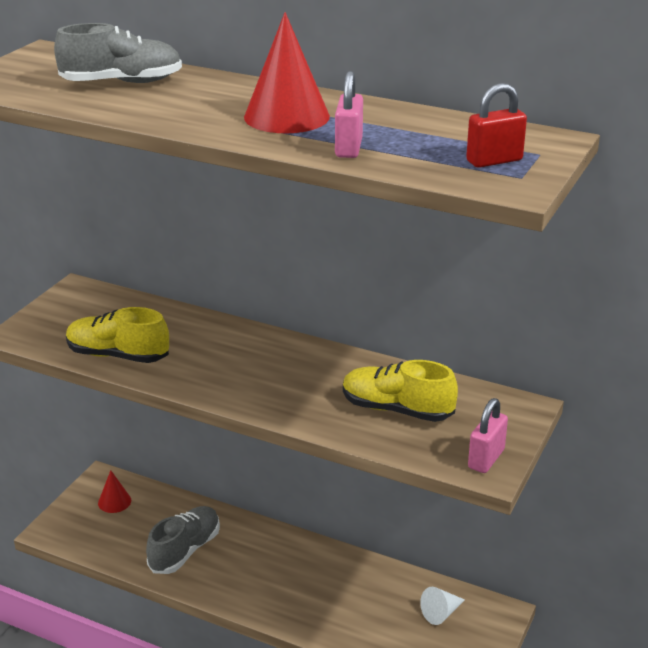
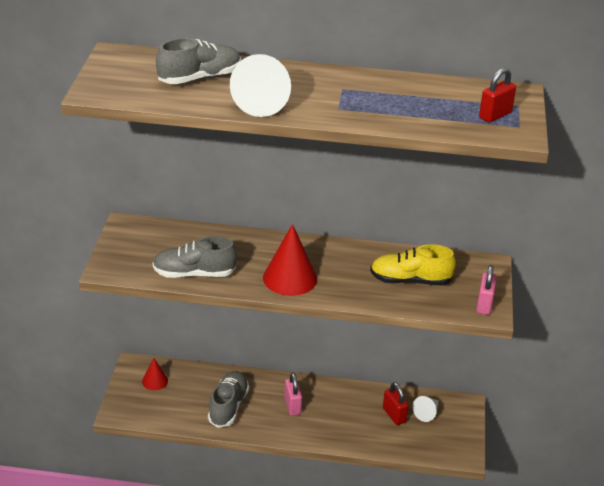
camera: 20 degrees left, 5 degrees up
yellow shoe [66,307,169,363] -> grey shoe [153,236,237,278]
red cone [244,12,330,133] -> red cone moved to [263,224,317,296]
pink padlock [335,71,363,158] -> pink padlock moved to [284,372,302,416]
none -> white cone [230,54,291,117]
none -> red padlock [383,382,409,425]

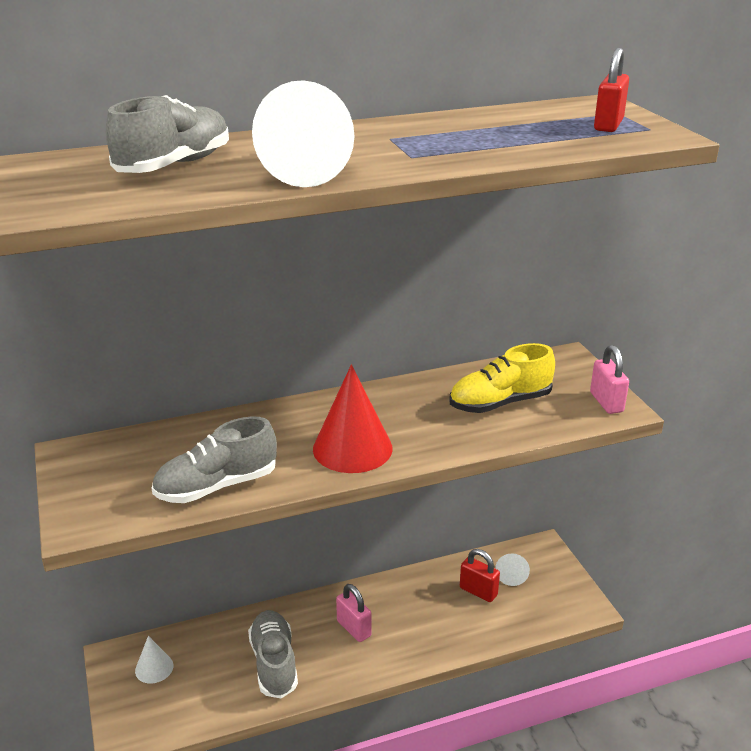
camera: 25 degrees left, 5 degrees down
red cone [142,358,168,390] -> white cone [135,636,173,684]

